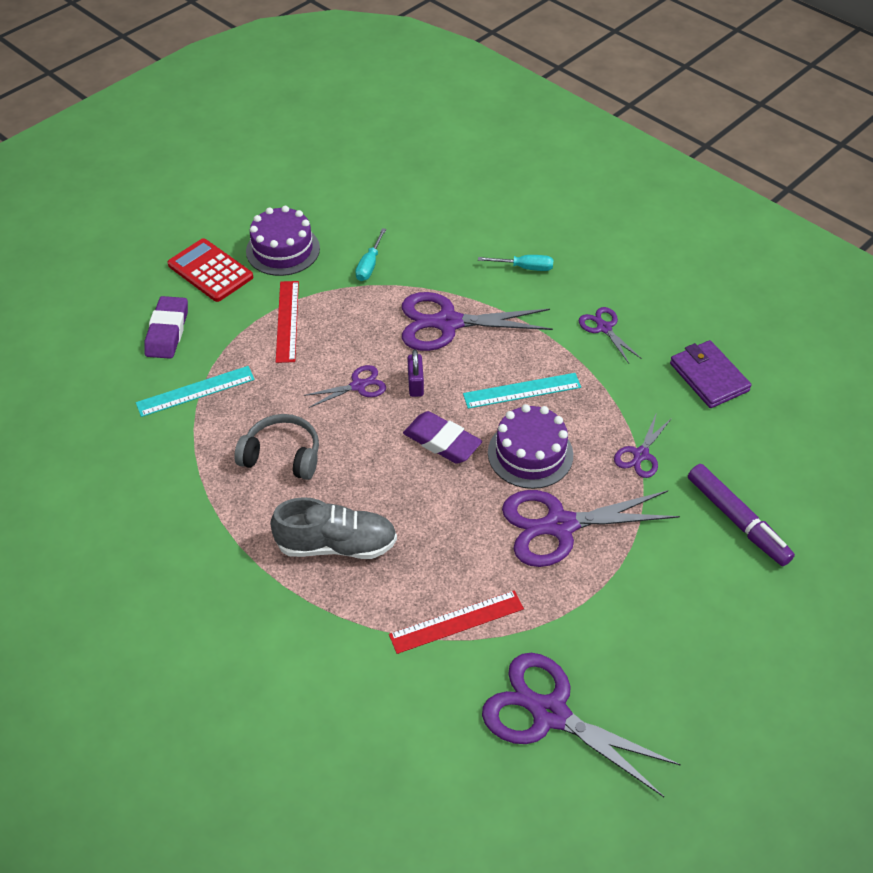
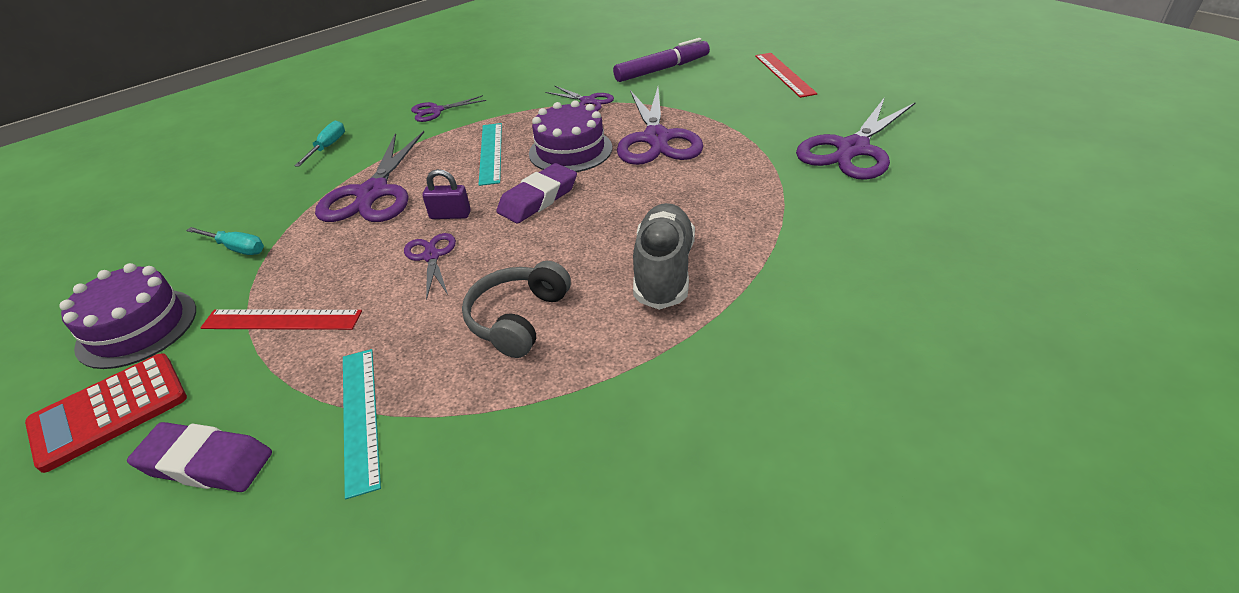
camera: 80 degrees left, 10 degrees down
red ruler [389,590,524,654] -> red ruler moved to [755,53,818,98]
purple wallet [670,340,752,408] -> none

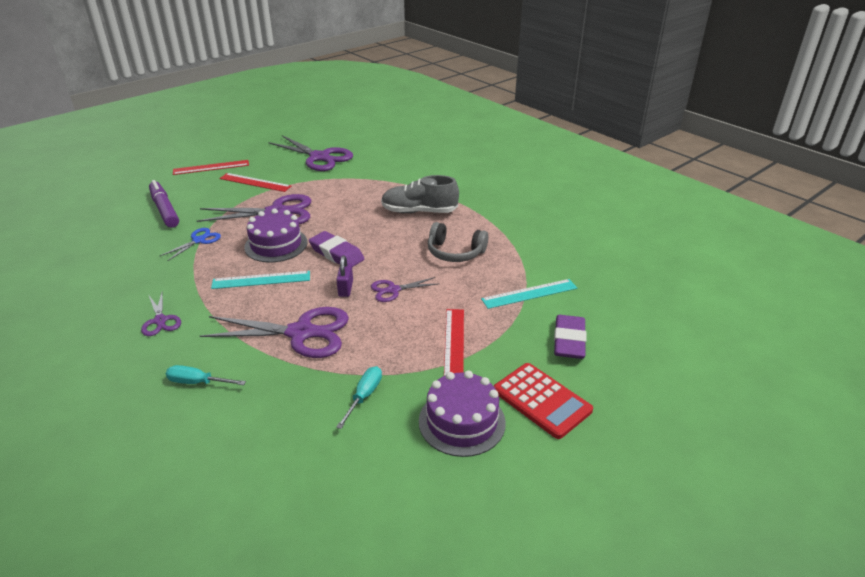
camera: 95 degrees left, 5 degrees down
purple scissors [545,86,614,111] -> blue scissors [160,228,221,261]
none -> red ruler [220,173,291,192]

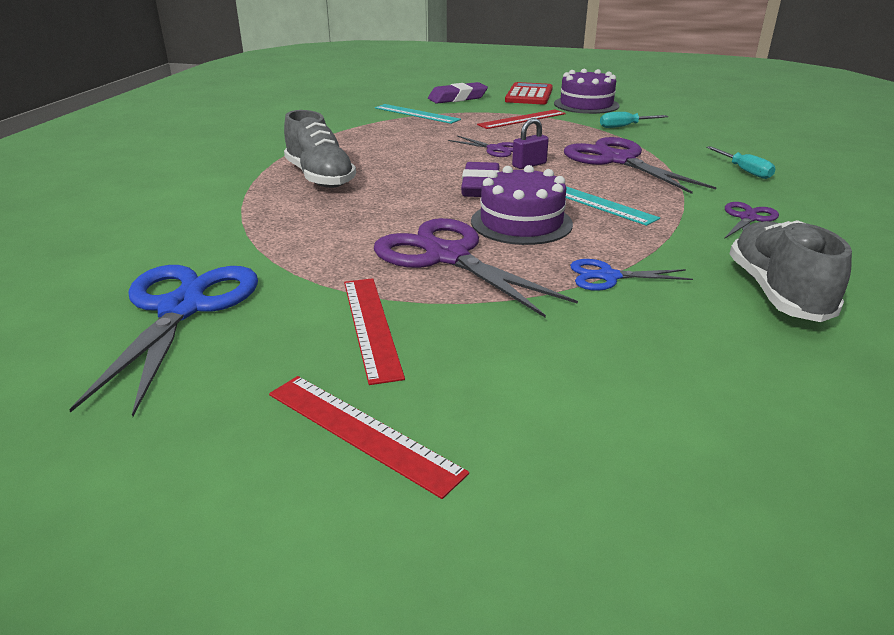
camera: 125 degrees left, 5 degrees down
purple marker [149,180,179,228] -> none
purple scissors [268,135,353,171] -> blue scissors [69,265,258,416]
grey headphones [428,222,488,262] -> none
none -> grey shoe [730,220,852,322]

